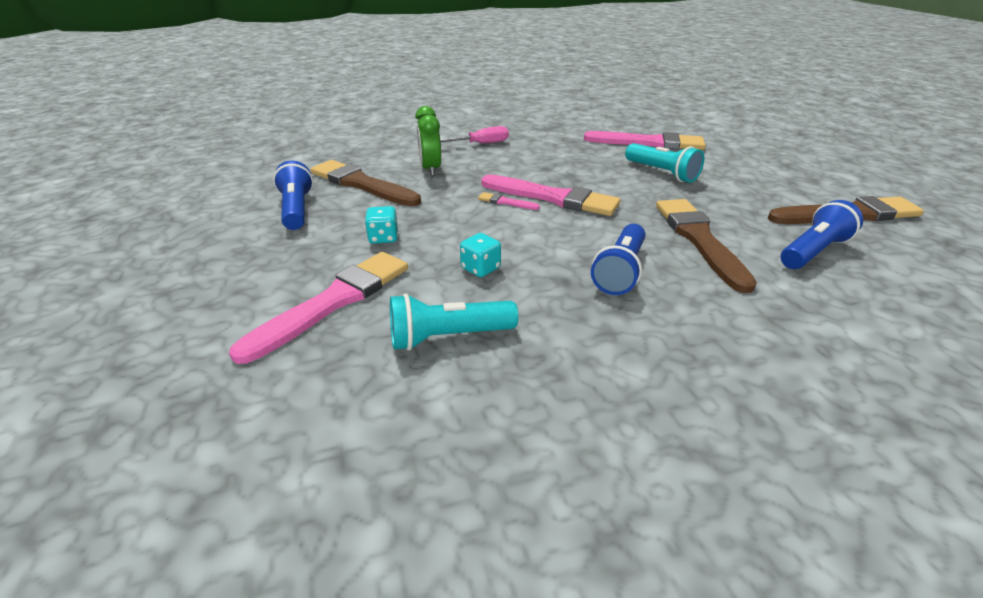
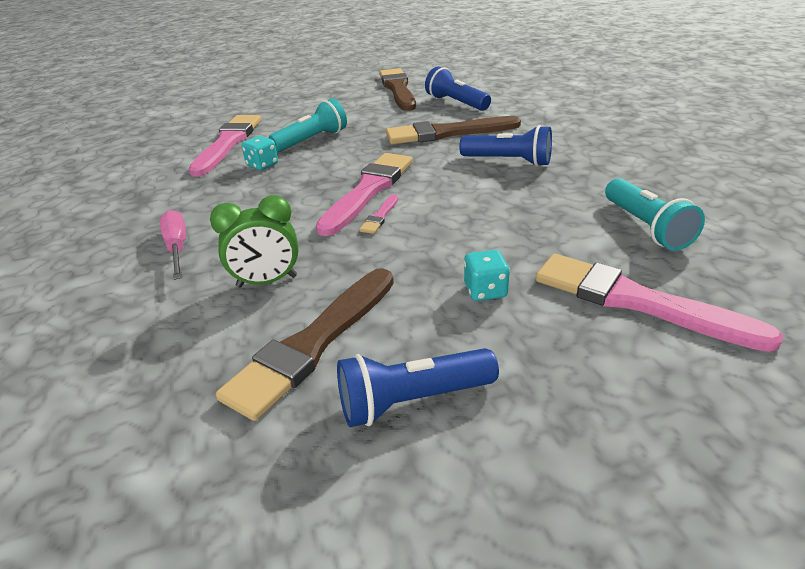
camera: 90 degrees left, 0 degrees up
turquoise dice [460,233,501,277] -> turquoise dice moved to [242,136,278,170]

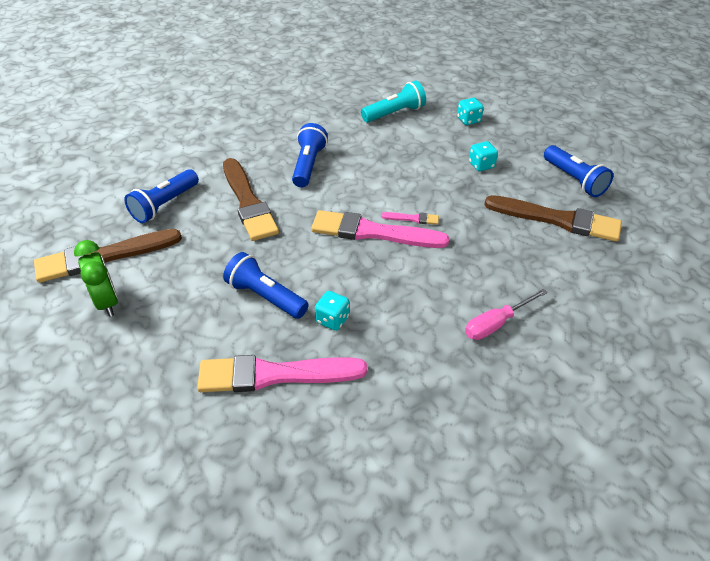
camera: 105 degrees left, 10 degrees up
green clock [210,195,298,288] -> green clock moved to [74,240,118,317]
turquoise flashlight [268,98,347,152] -> blue flashlight [223,252,309,319]
pink brush [535,254,783,352] -> turquoise dice [457,98,484,125]

